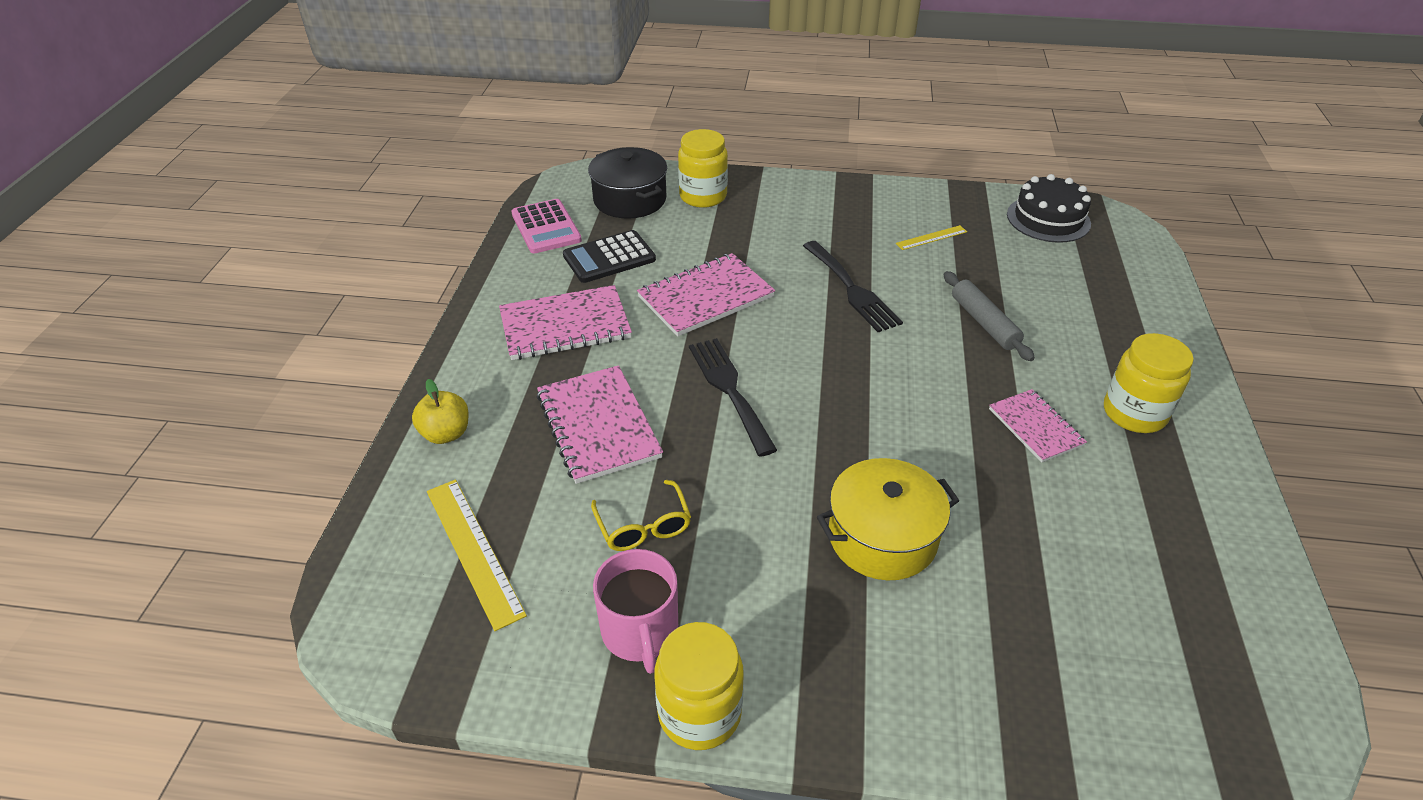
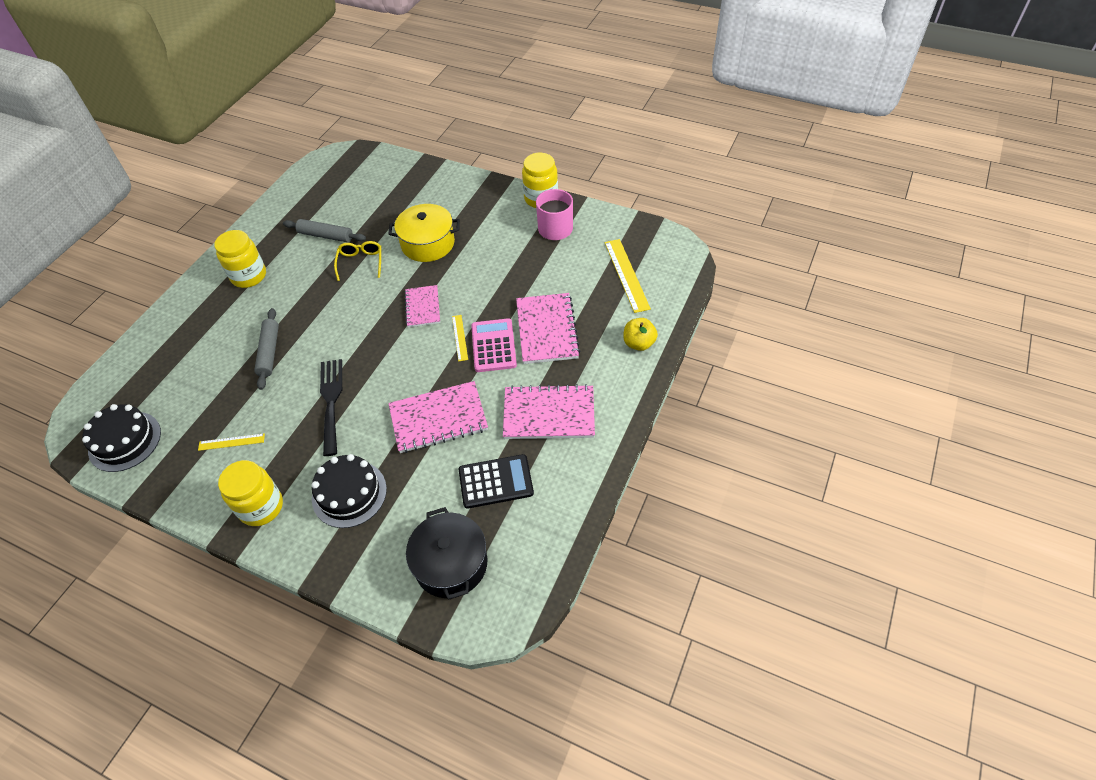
camera: 160 degrees left, 10 degrees up
pink calculator [511,199,582,253] -> pink calculator moved to [471,318,517,372]
yellow glasses [591,480,691,551] -> yellow glasses moved to [334,241,381,281]
yellow jar [678,129,728,208] -> yellow jar moved to [218,460,283,526]
black fork [689,338,777,457] -> yellow ruler [452,315,468,362]
pink notebook [989,389,1087,463] -> pink notebook moved to [404,285,440,327]
none -> grey rolling pin [283,219,366,243]
none -> black cake [312,454,387,528]

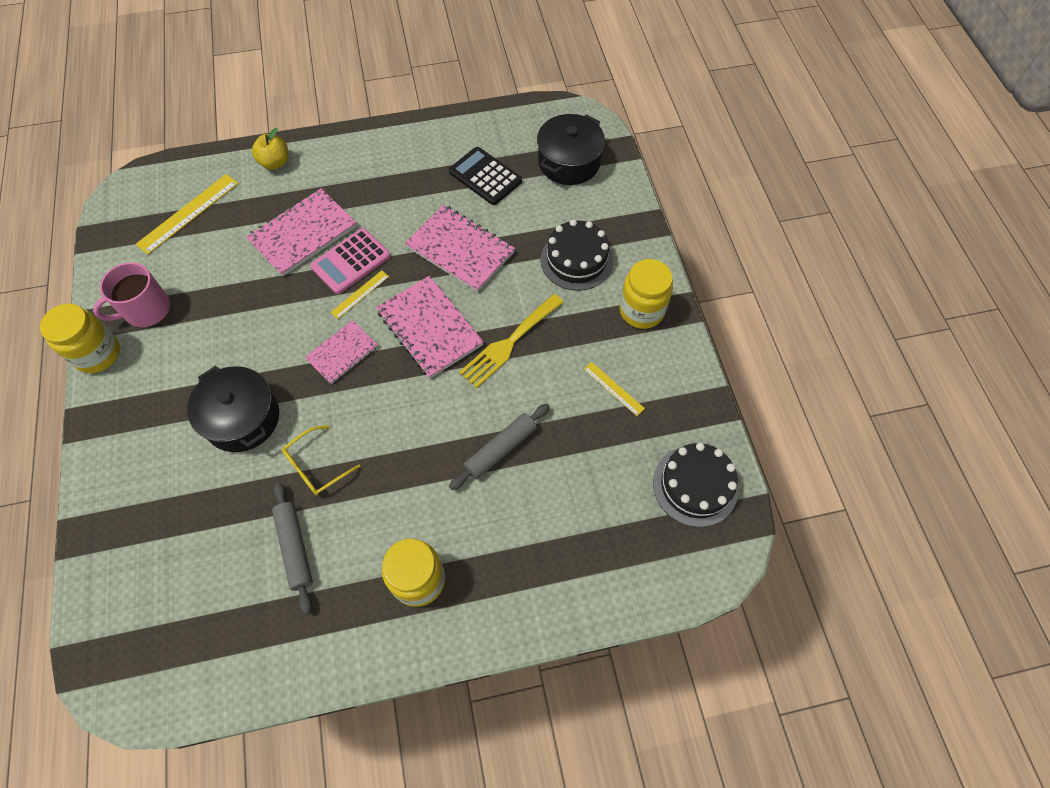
camera: 130 degrees left, 10 degrees up
black fork [320,359,342,456] -> yellow fork [459,294,564,389]
yellow pot [388,204,460,262] -> black pot [187,366,279,452]
pink notebook [503,384,595,439] -> pink notebook moved to [376,276,484,378]

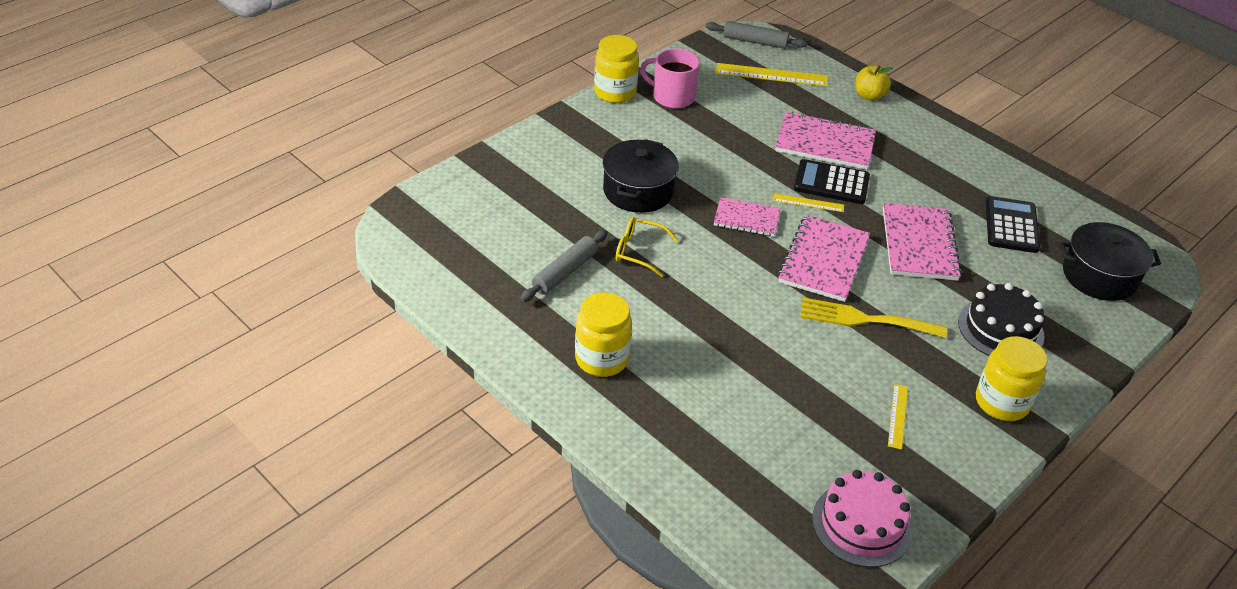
camera: 55 degrees right, 20 degrees down
pink calculator [310,228,391,294] -> black calculator [794,159,870,204]
grey rolling pin [449,404,550,490] -> grey rolling pin moved to [706,21,808,49]
black cake [653,443,738,527] -> pink cake [812,470,912,567]

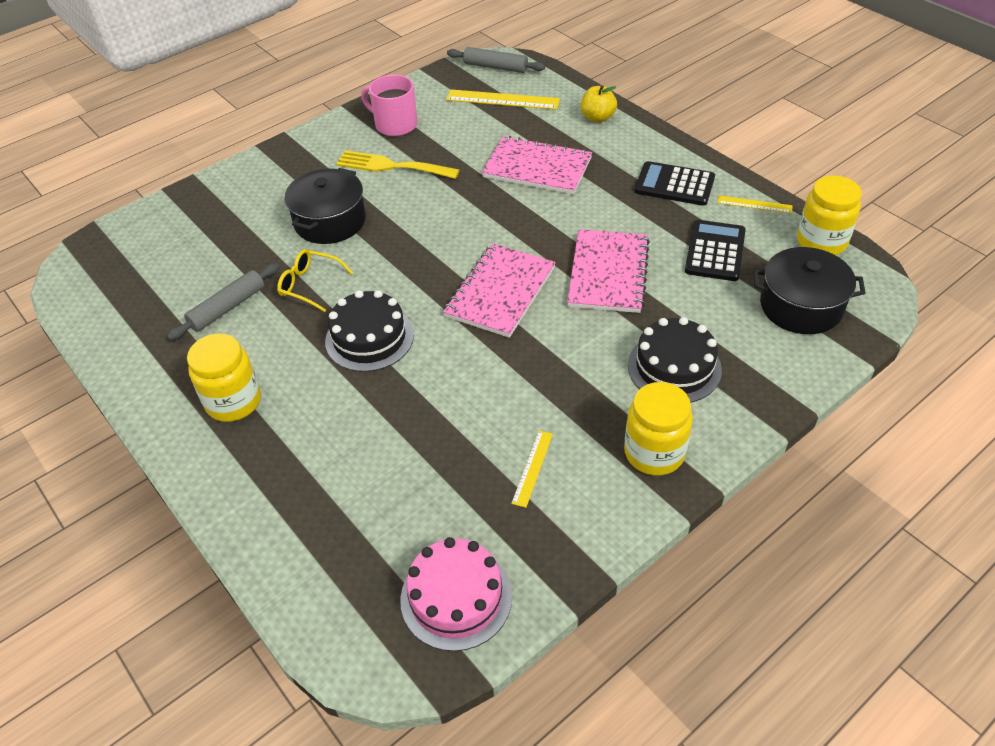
camera: 10 degrees right, 5 degrees up
yellow jar [594,35,639,103] -> yellow jar moved to [797,176,862,255]
pink notebook [714,197,780,236] -> none
yellow ruler [773,194,844,212] -> yellow ruler moved to [718,196,793,213]
black calculator [794,159,870,204] -> black calculator moved to [635,161,715,206]
yellow fork [800,298,947,338] -> yellow fork moved to [336,150,460,179]
none -> black cake [325,290,414,372]

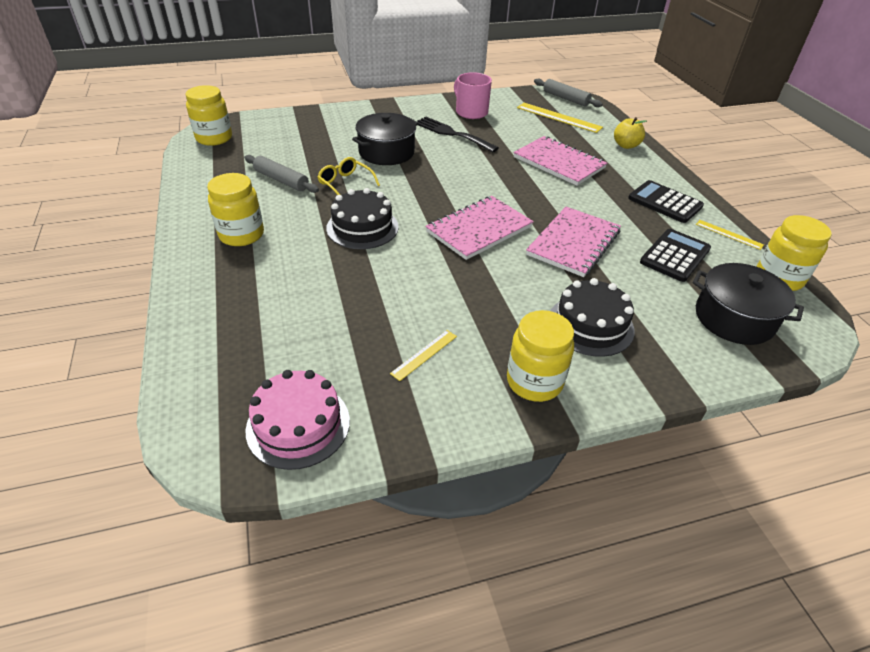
camera: 20 degrees right, 5 degrees down
grey rolling pin [167,263,279,340] -> grey rolling pin turned 60 degrees clockwise [244,155,319,193]
yellow fork [336,150,460,179] -> black fork [417,117,499,153]
none -> yellow jar [185,85,232,146]

